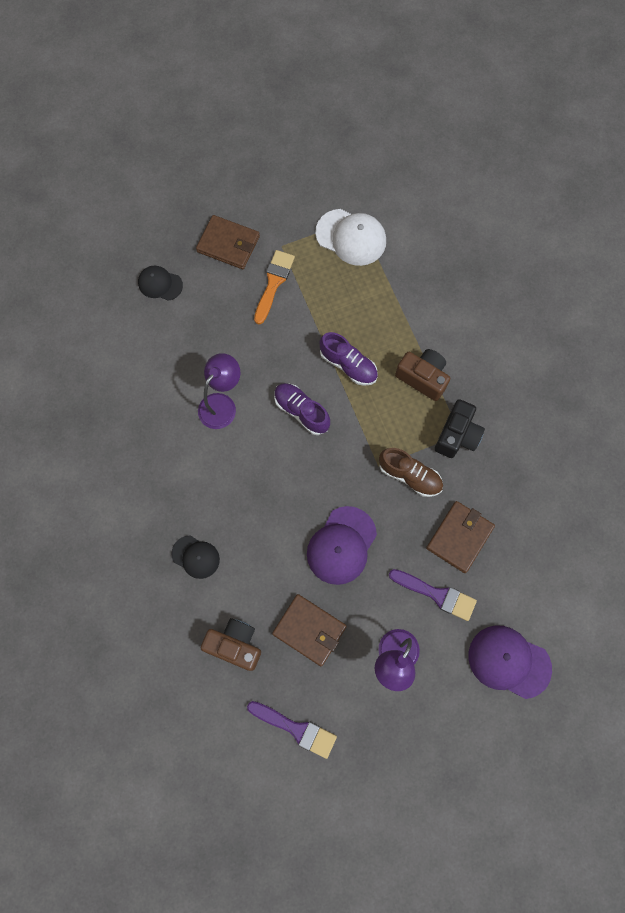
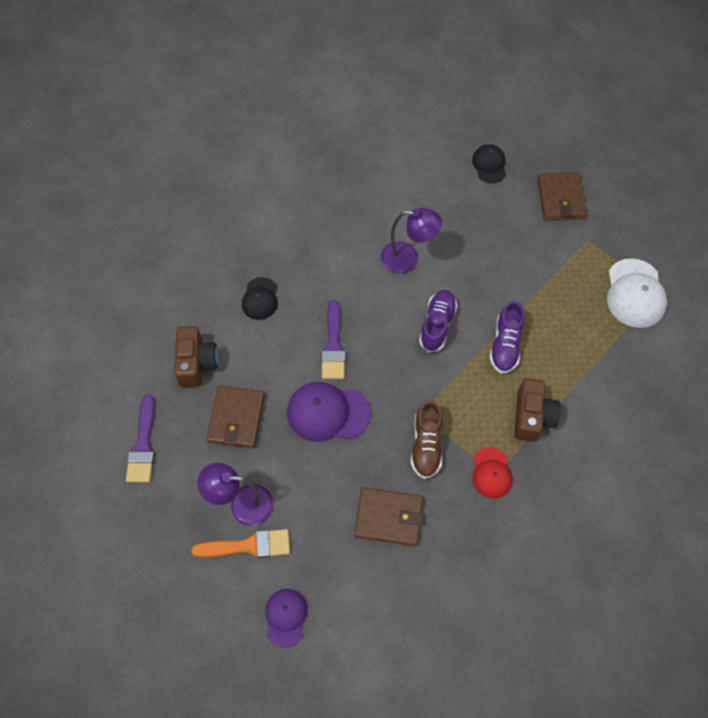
camera: 65 degrees right, 10 degrees down
orange brush [254,250,295,324] -> orange brush moved to [192,529,290,558]
purple brush [389,569,477,621] -> purple brush moved to [321,300,345,379]
black camera [435,399,485,458] -> red cap [472,447,512,499]
purple cap [469,625,552,699] -> purple cap [265,589,307,648], size x0.61

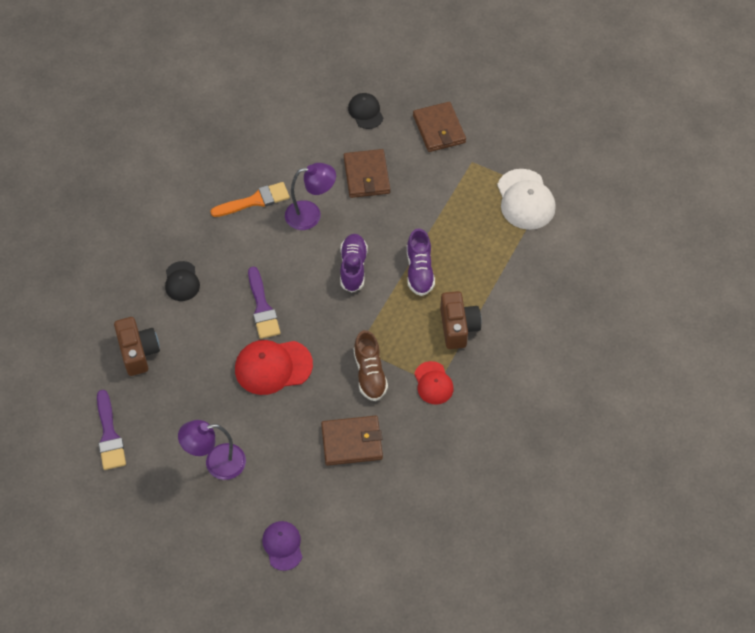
camera: 15 degrees left, 5 degrees down
orange brush [192,529,290,558] -> orange brush moved to [210,182,290,217]
brown wallet [207,386,265,448] -> brown wallet moved to [344,149,390,198]
purple cap [287,382,370,442] -> red cap [235,340,313,395]

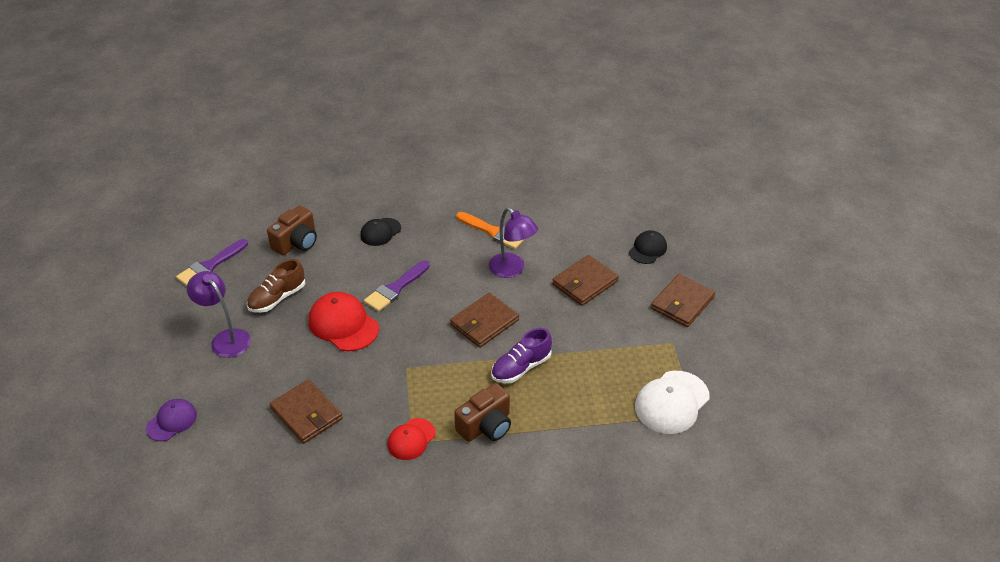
camera: 55 degrees right, 15 degrees down
purple shoe [340,234,368,292] -> brown wallet [450,293,519,348]
brown shoe [353,330,388,401] -> brown shoe moved to [247,259,305,313]

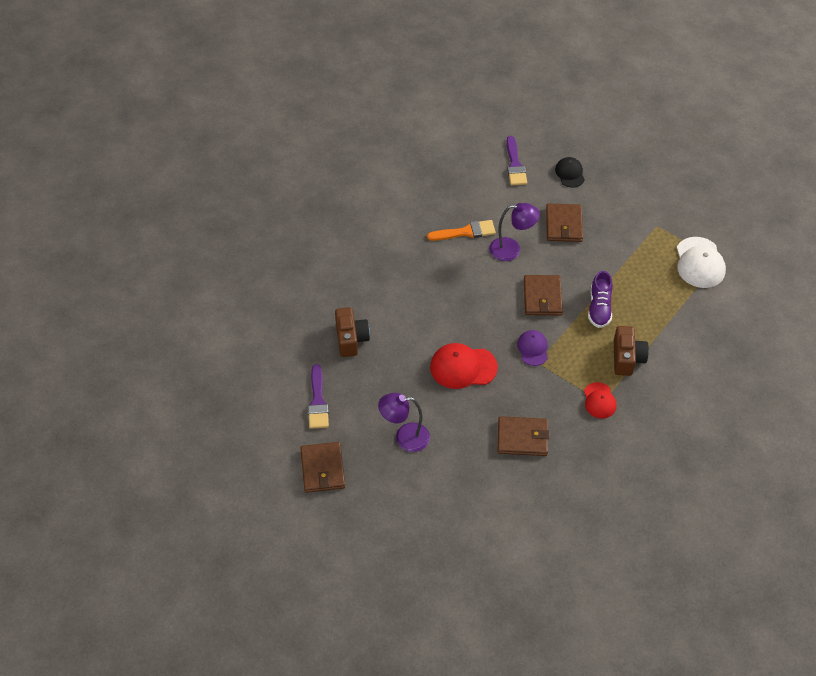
camera: 45 degrees left, 10 degrees up
purple cap [146,399,197,441] -> purple cap moved to [517,330,548,366]
brown shoe [247,259,305,313] -> none
black cap [360,218,401,246] -> none
purple brush [364,261,430,312] -> purple brush moved to [506,136,527,185]
brown wallet [651,274,715,327] -> brown wallet moved to [300,442,345,493]

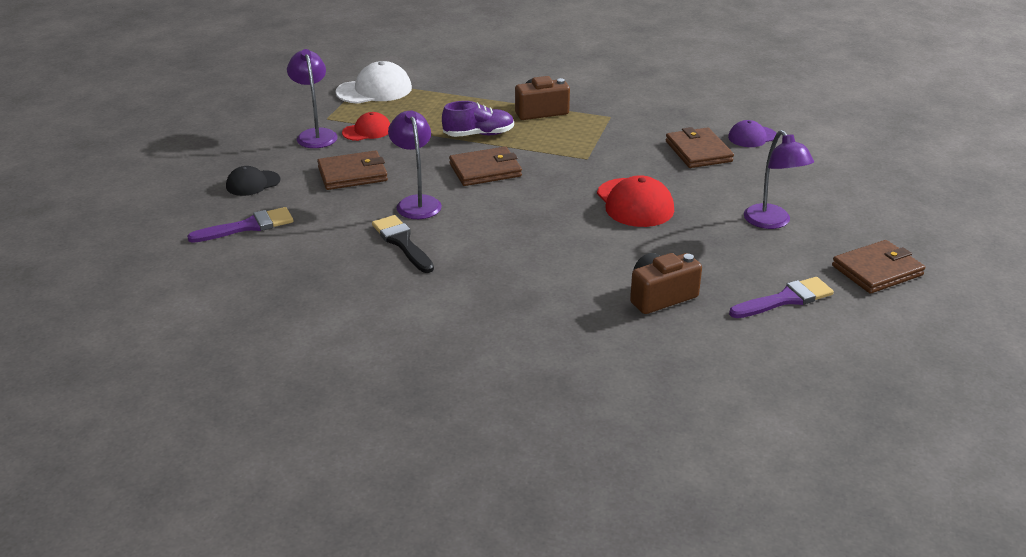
camera: 110 degrees left, 20 degrees down
orange brush [427,220,496,241] -> black brush [372,215,434,273]
purple cap [517,330,548,366] -> purple cap moved to [728,120,777,147]
red cap [584,382,617,419] -> red cap moved to [342,112,390,141]
none -> purple lamp [287,49,338,148]

